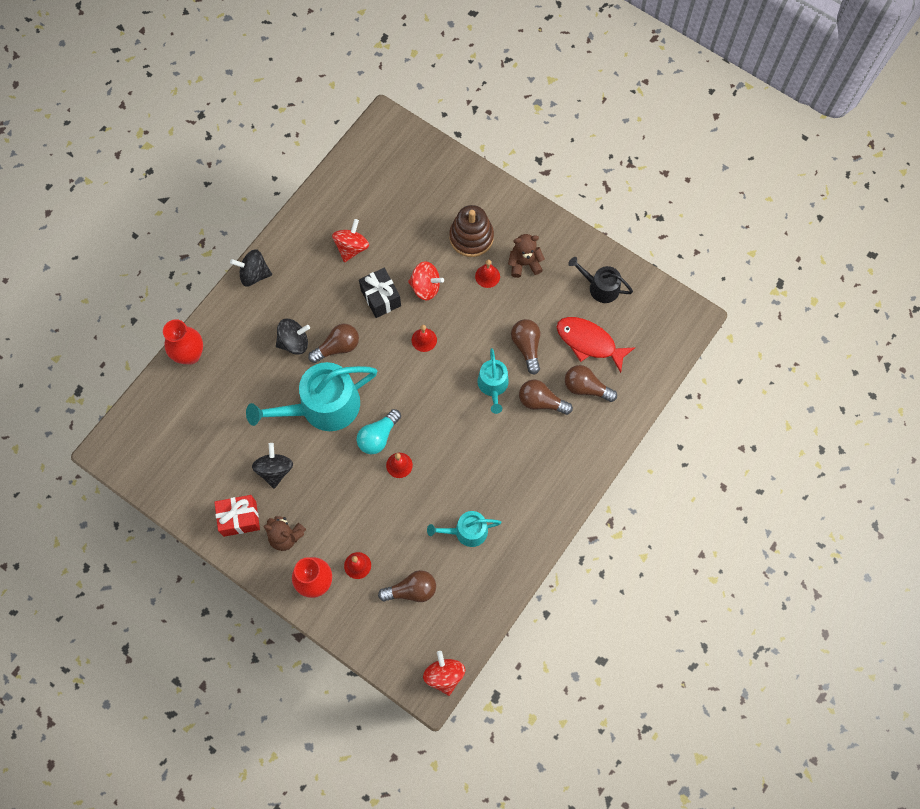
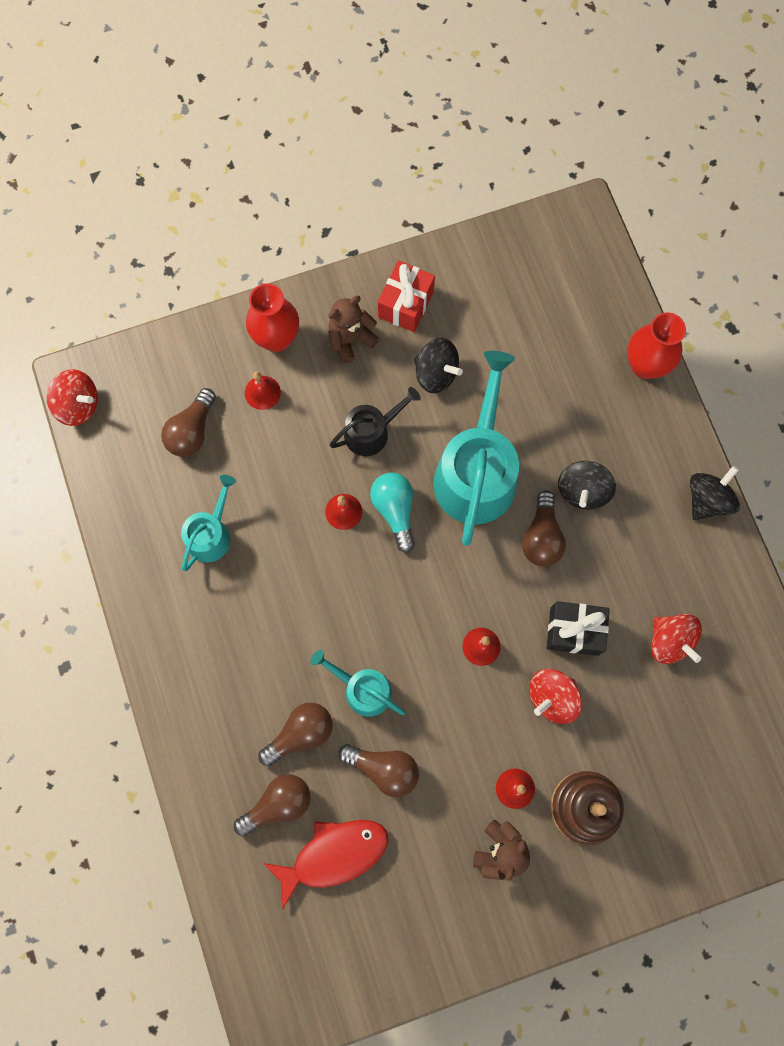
camera: 125 degrees right, 5 degrees up
black watering can [568,257,633,303] -> black watering can moved to [330,387,421,456]

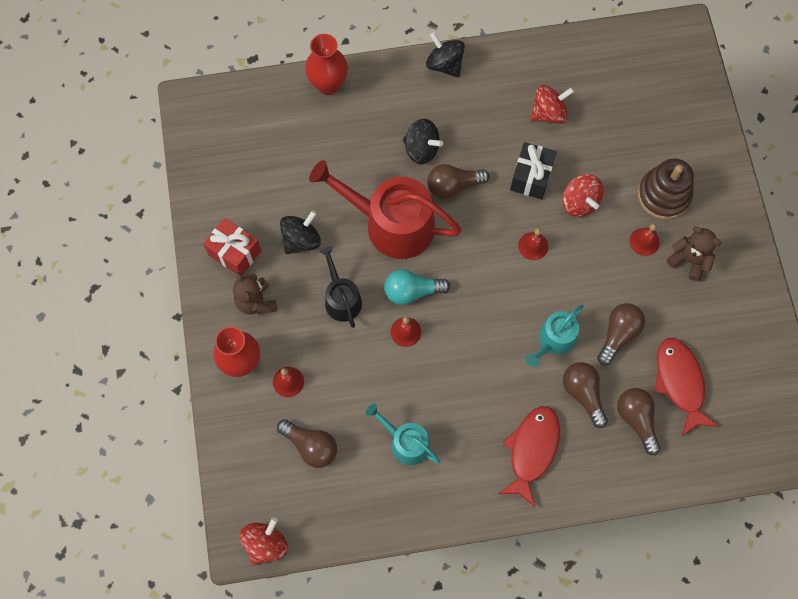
camera: 80 degrees left, 5 degrees down
turquoise watering can [433,351,519,546] -> red watering can [309,160,462,259]
brown light bulb [522,490,566,567] -> brown light bulb turned 150 degrees clockwise [427,164,489,199]
none -> red fish [498,406,560,507]

